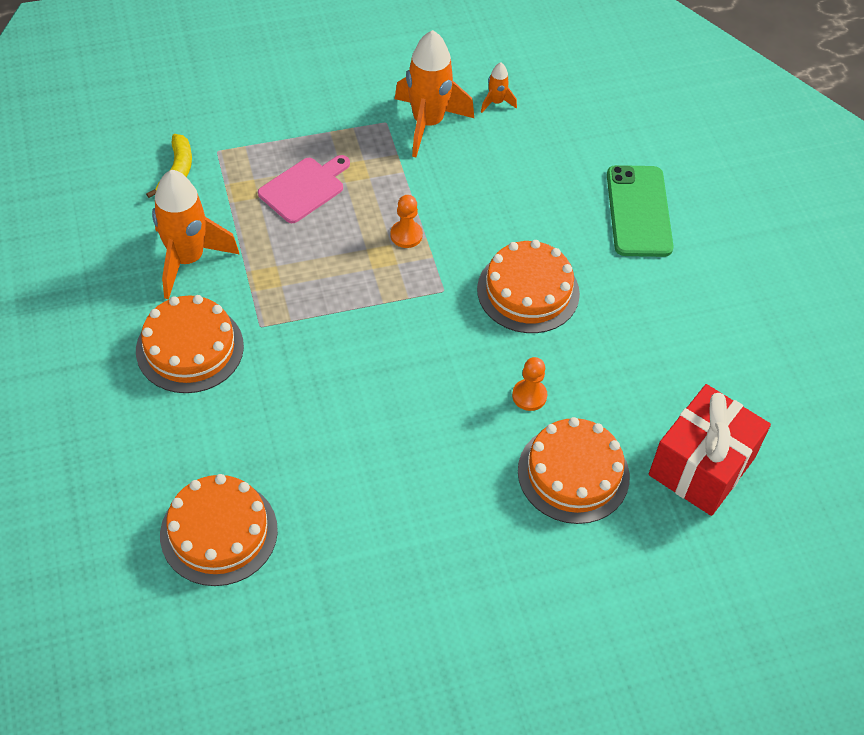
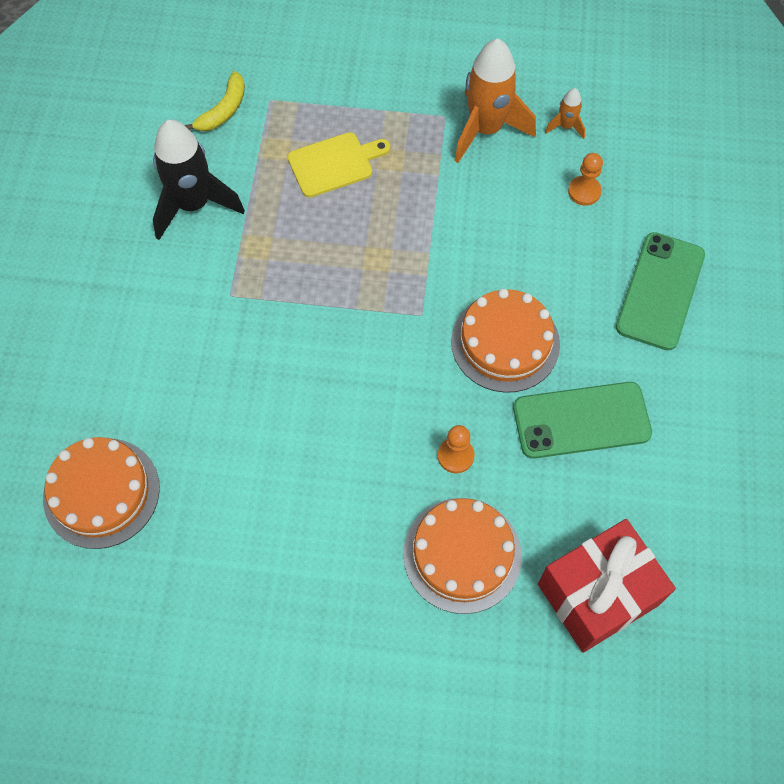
camera: 25 degrees right, 10 degrees up
orange cake [136,295,244,393] -> none
orange rocket [152,170,240,300] -> black rocket [153,120,245,240]
pink cutting board [258,155,350,223] -> yellow cutting board [287,132,391,198]
orange pawn [390,195,423,248] -> orange pawn moved to [568,153,603,206]
none -> green phone [513,382,652,459]

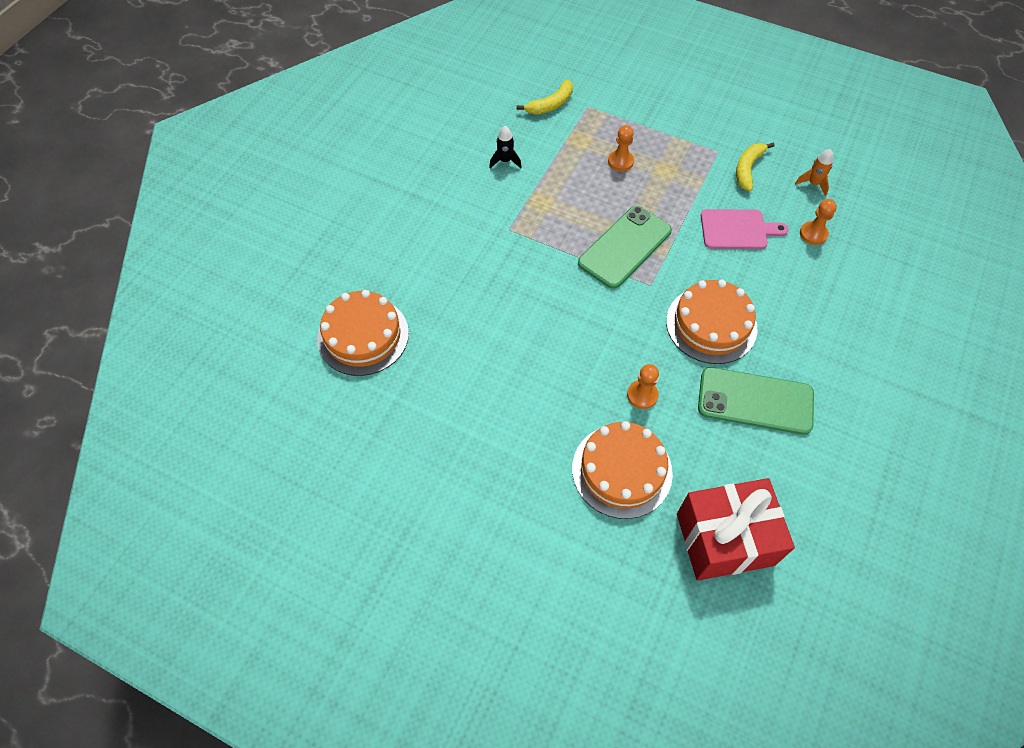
camera: 20 degrees right, 5 degrees down
black rocket [153,120,245,240] -> black rocket [489,126,522,168], size x0.45
yellow cutting board [287,132,391,198] -> orange pawn [608,125,634,171]
orange rocket [454,39,536,163] -> yellow banana [736,143,774,191]
green phone [616,232,705,351] -> green phone moved to [578,206,672,289]
none -> pink cutting board [701,209,789,249]

